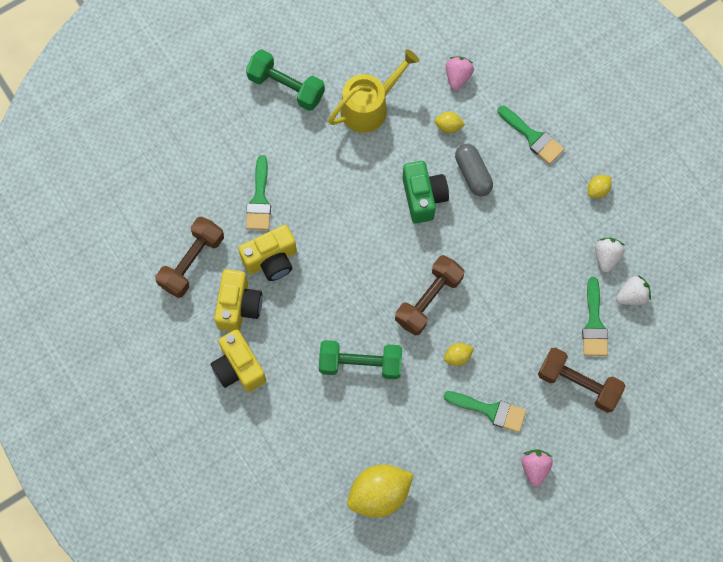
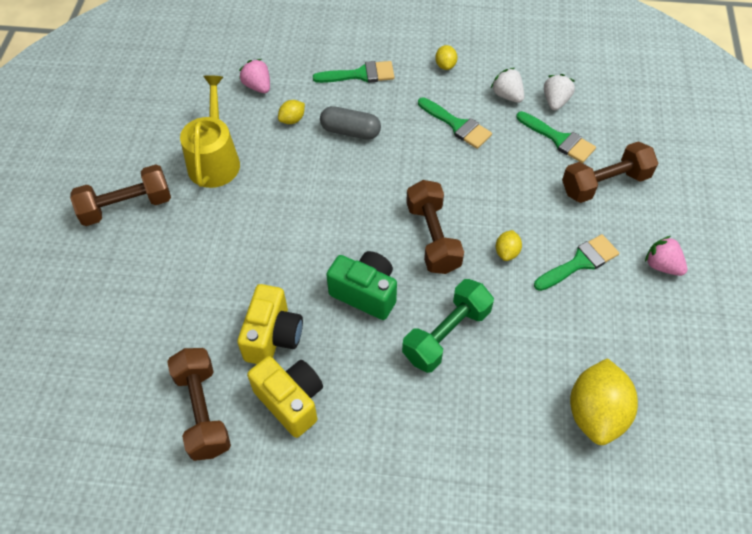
camera: 50 degrees left, 15 degrees down
yellow camera [211,329,266,392] -> none
green dumbbell [246,49,325,111] -> brown dumbbell [70,165,171,226]
green brush [246,155,271,230] -> green brush moved to [418,97,492,149]
green camera [402,161,449,223] -> green camera moved to [326,251,397,320]

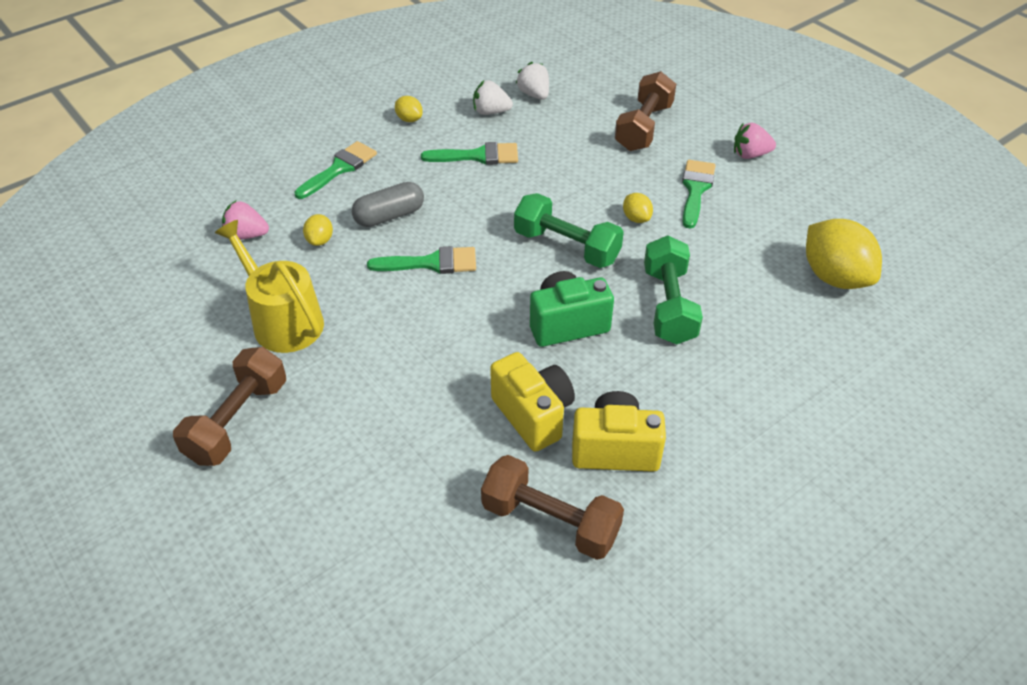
camera: 45 degrees left, 10 degrees down
brown dumbbell [406,180,464,274] -> green dumbbell [514,193,624,268]
green brush [516,111,596,163] -> green brush moved to [367,246,476,274]

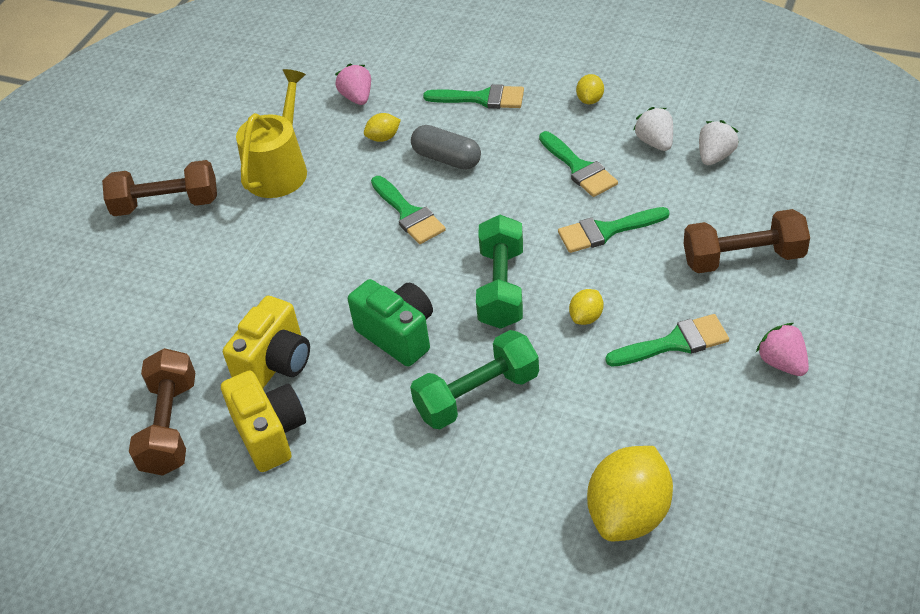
camera: 65 degrees right, 0 degrees up
none -> green brush [558,207,670,253]

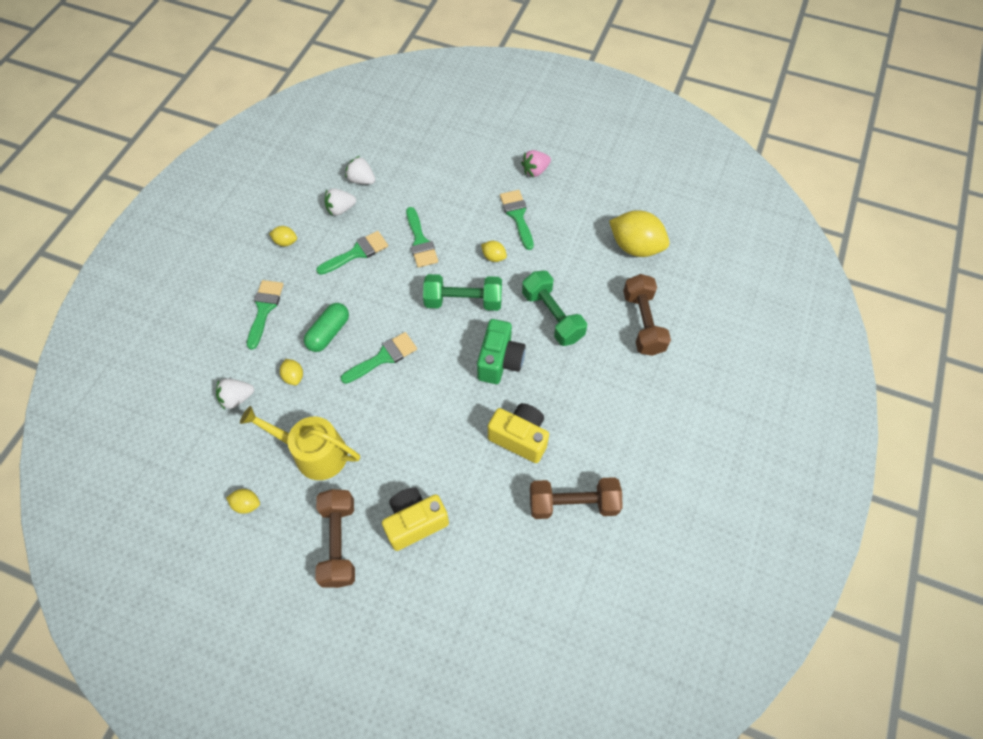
camera: 95 degrees left, 15 degrees up
yellow camera [221,370,306,472] -> yellow camera moved to [382,487,449,551]
pink strawberry [335,64,371,105] -> white strawberry [216,378,254,410]
green camera [348,279,433,367] -> green camera turned 150 degrees clockwise [477,319,526,384]
grey capsule [411,125,481,170] -> green capsule [304,303,349,352]
brown dumbbell [684,209,810,273] -> brown dumbbell moved to [623,274,671,356]
none -> yellow lemon [226,489,260,514]

